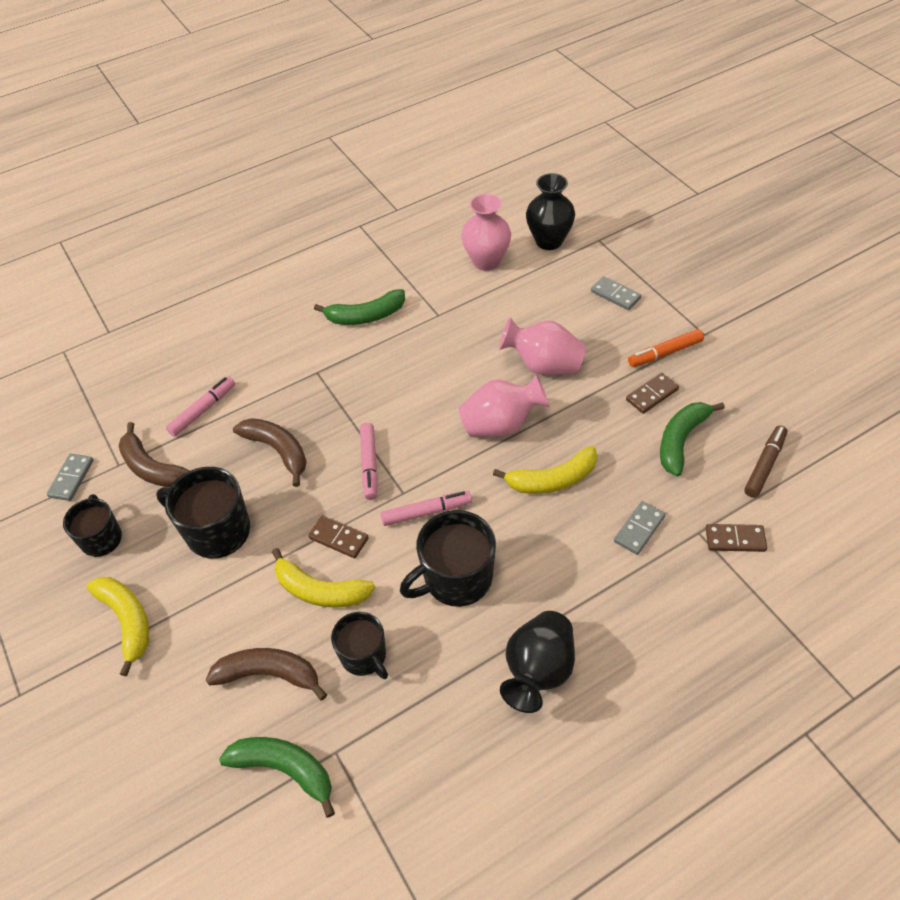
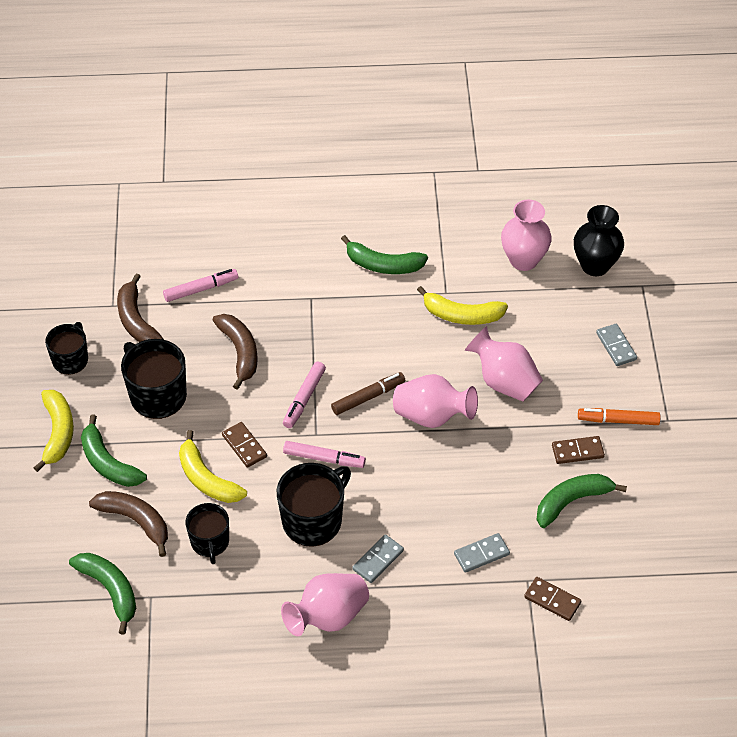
camera: 25 degrees right, 0 degrees up
grey domino [47,454,94,501] -> grey domino moved to [352,534,404,583]
black mug [400,510,496,607] -> black mug turned 135 degrees clockwise [277,463,351,547]
yellow banana [493,446,598,494] -> yellow banana moved to [417,286,508,325]
black vase [500,611,575,713] -> pink vase [281,573,369,636]
brown marker [744,425,788,498] -> brown marker moved to [331,372,405,415]
none -> green banana [81,415,147,487]

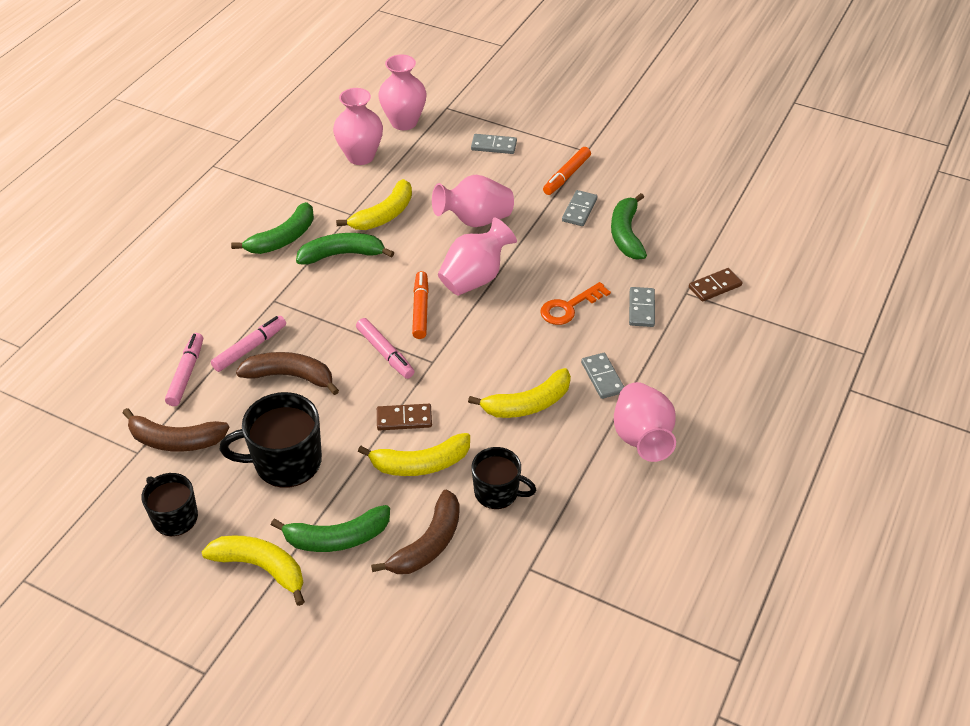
camera: 60 degrees left, 5 degrees down
green banana [69,553,136,634] -> green banana moved to [296,233,394,264]
brown banana [89,491,168,557] -> brown banana turned 150 degrees clockwise [371,490,460,574]
black mug [277,463,351,547] -> yellow banana [468,368,571,418]
pink marker [283,441,366,468] -> pink marker moved to [211,316,286,372]
brown marker [331,372,405,415] -> orange marker [412,271,429,339]
brown domino [552,436,605,464] -> grey domino [562,190,597,226]
black vase [574,205,624,276] -> pink vase [378,54,427,130]
none -> orange key [540,282,611,325]

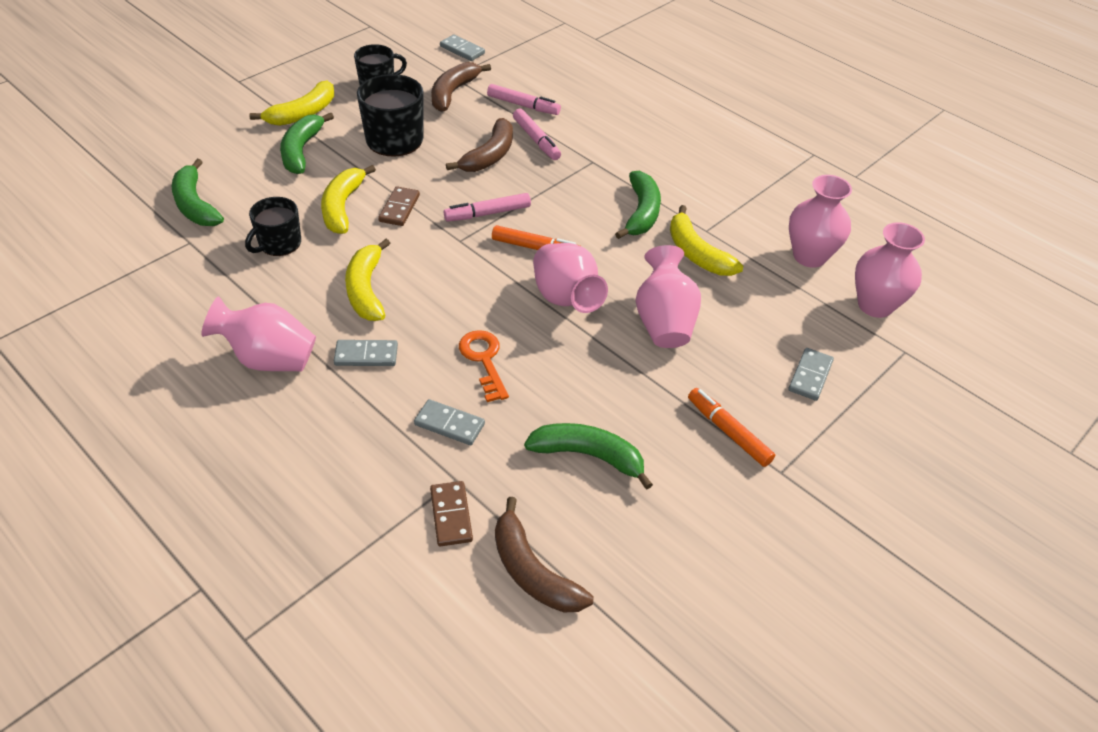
camera: 105 degrees right, 0 degrees up
green banana [231,202,314,254] -> green banana moved to [172,159,224,226]
brown banana [371,490,460,574] -> brown banana moved to [495,497,594,613]
grey domino [562,190,597,226] -> grey domino moved to [440,34,485,61]

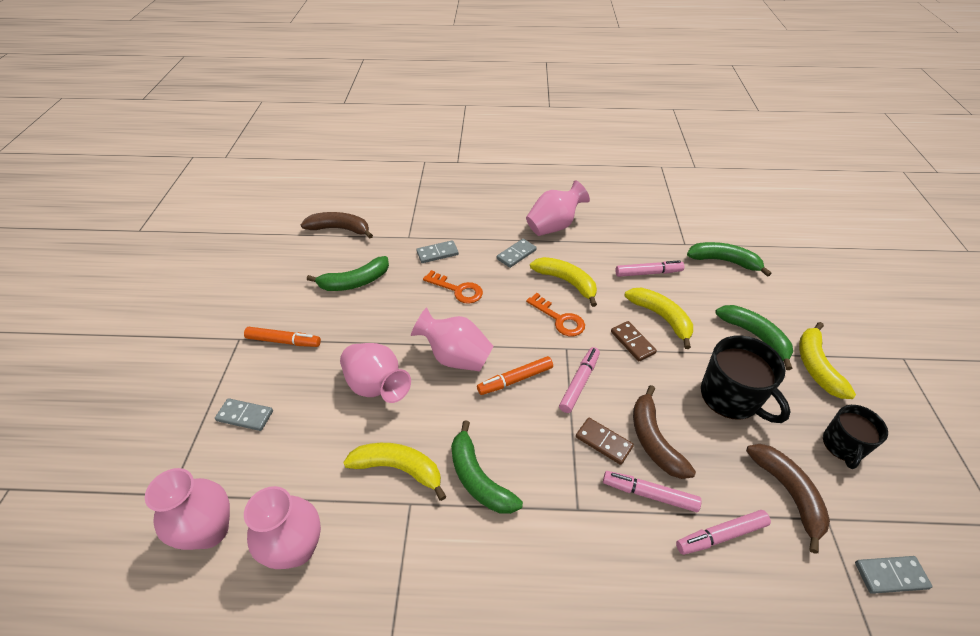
camera: 140 degrees right, 0 degrees up
black mug [245,197,301,256] -> pink marker [615,260,684,277]
brown domino [430,481,473,547] -> brown domino moved to [576,418,634,465]
grey domino [788,348,834,401] -> grey domino turned 60 degrees counterclockwise [215,398,273,431]
none -> orange key [526,293,585,336]

